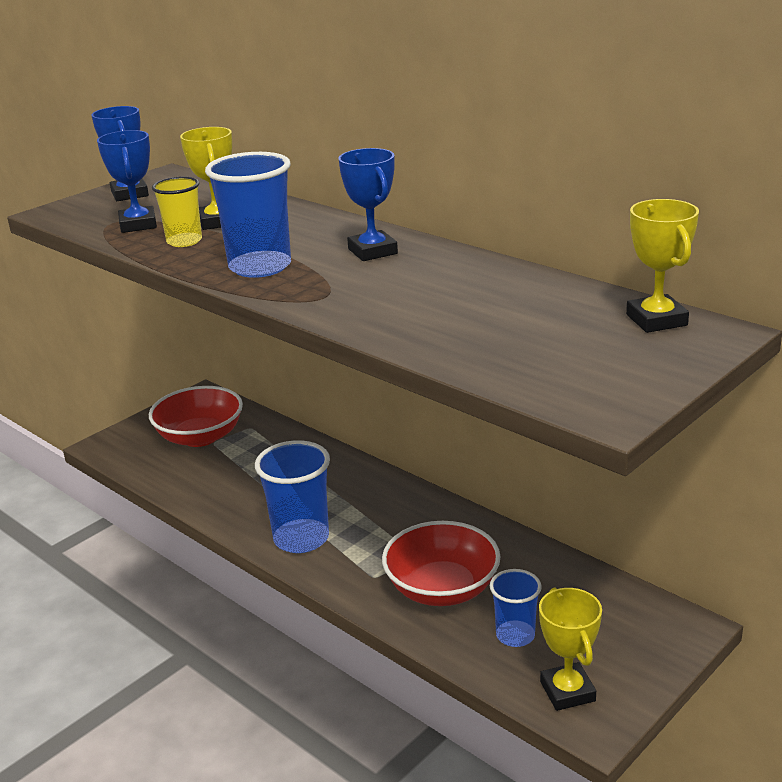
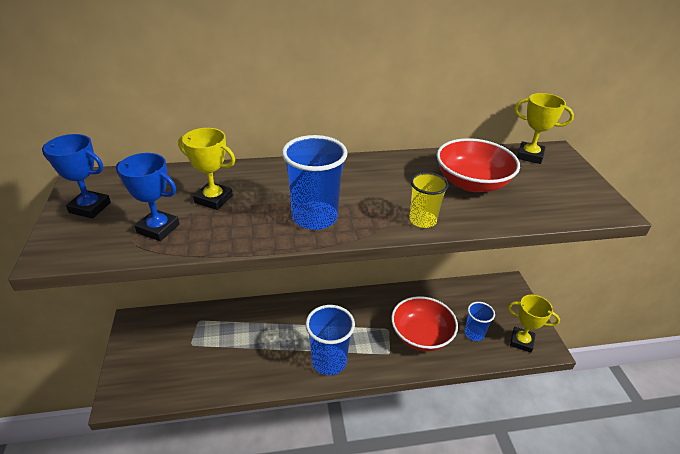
camera: 55 degrees left, 10 degrees up
red bowl [149,386,243,447] -> red bowl moved to [437,138,520,192]
yellow cup [152,177,202,247] -> yellow cup moved to [409,172,448,228]
blue trophy [339,148,398,261] -> none

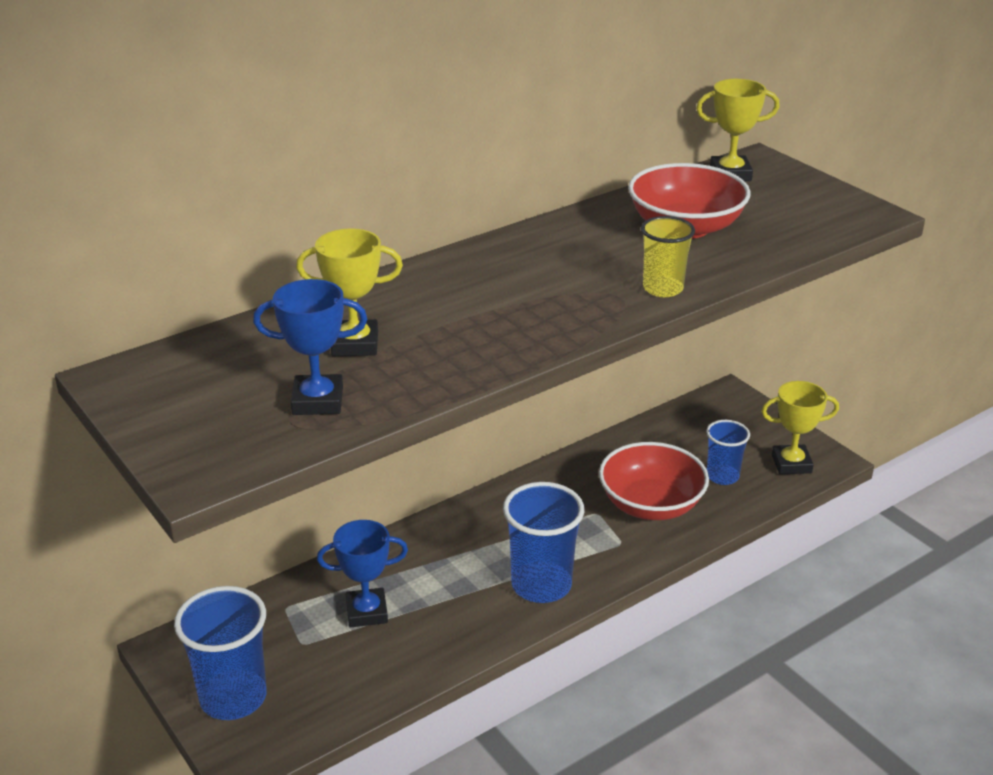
camera: 25 degrees left, 5 degrees down
blue trophy [42,134,111,219] -> blue trophy moved to [317,520,408,628]
blue cup [282,135,347,230] -> blue cup moved to [174,586,267,720]

